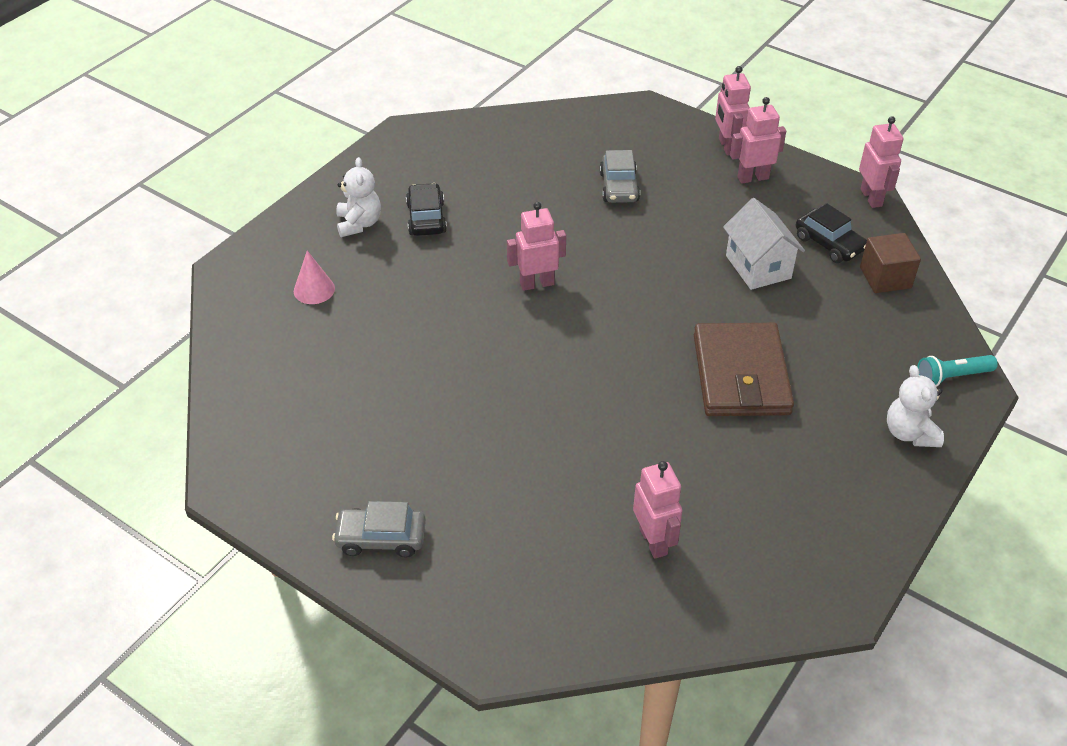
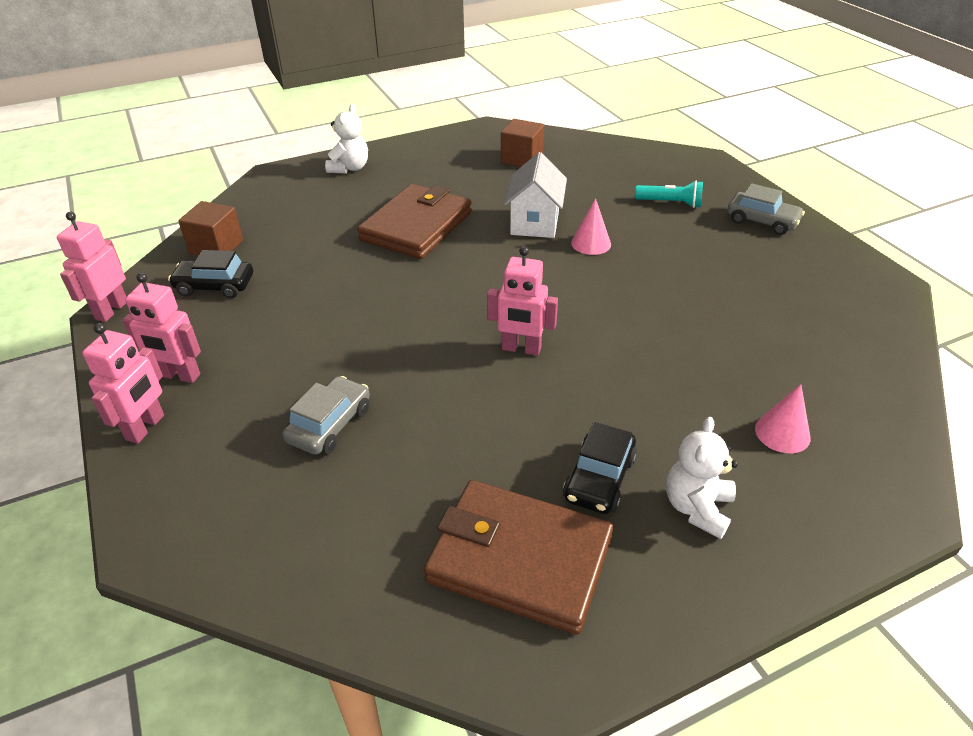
camera: 150 degrees left, 5 degrees down
pink robot [633,461,682,559] -> none
white house [723,198,805,290] -> white house moved to [504,152,567,238]
black car [796,203,867,263] -> black car turned 75 degrees counterclockwise [168,250,253,298]
turquoise flashlight [917,355,998,387] -> turquoise flashlight moved to [635,181,703,208]
none -> brown wallet [424,480,613,634]
none -> brown cube [501,119,544,167]
none -> pink cone [571,198,611,255]

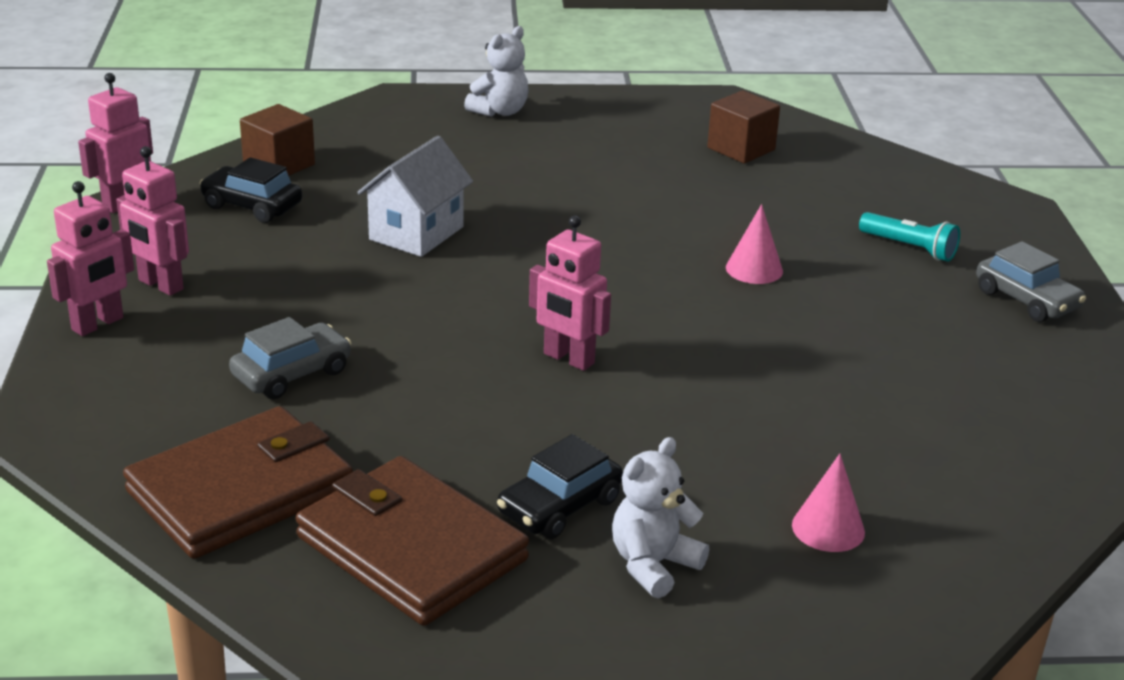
camera: 20 degrees right, 10 degrees down
brown wallet [357,184,472,259] -> brown wallet moved to [123,406,353,559]
white house [504,152,567,238] -> white house moved to [357,136,473,257]

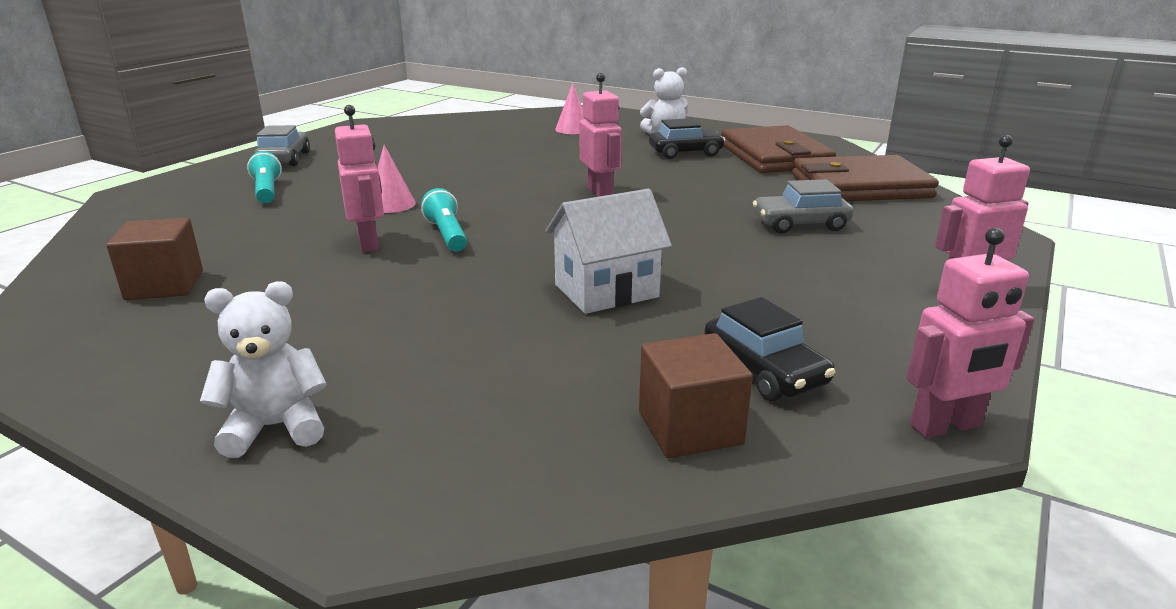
camera: 145 degrees left, 5 degrees down
pink robot [116,146,189,296] -> pink robot moved to [335,105,384,252]
none -> turquoise flashlight [421,188,467,252]

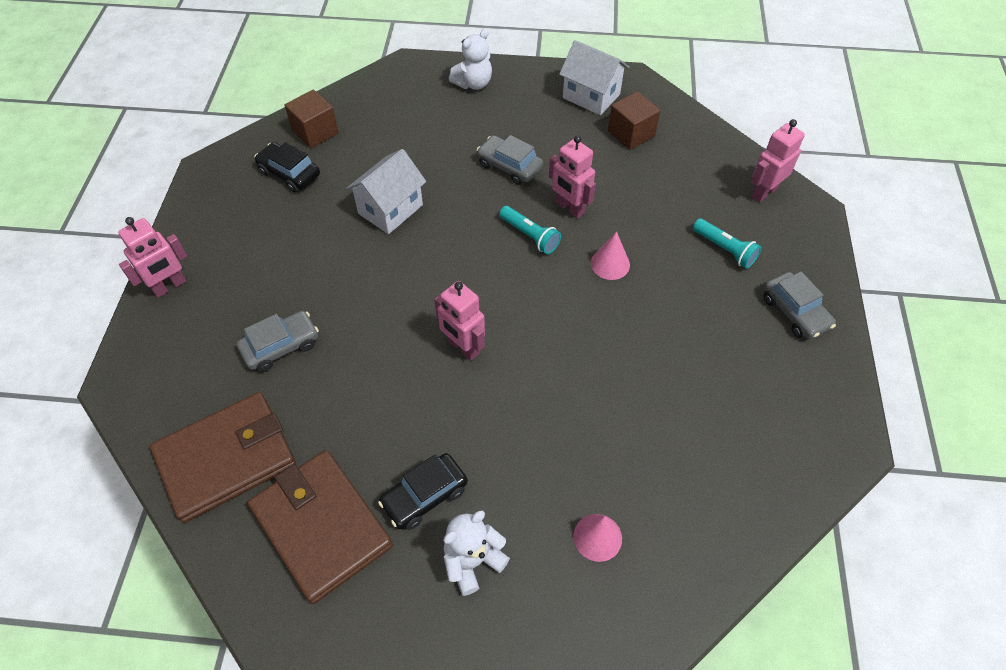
camera: 155 degrees right, 30 degrees up
pink robot [907,228,1034,438] -> pink robot moved to [751,119,805,203]
none -> grey car [477,135,543,185]
none -> white house [559,40,629,115]

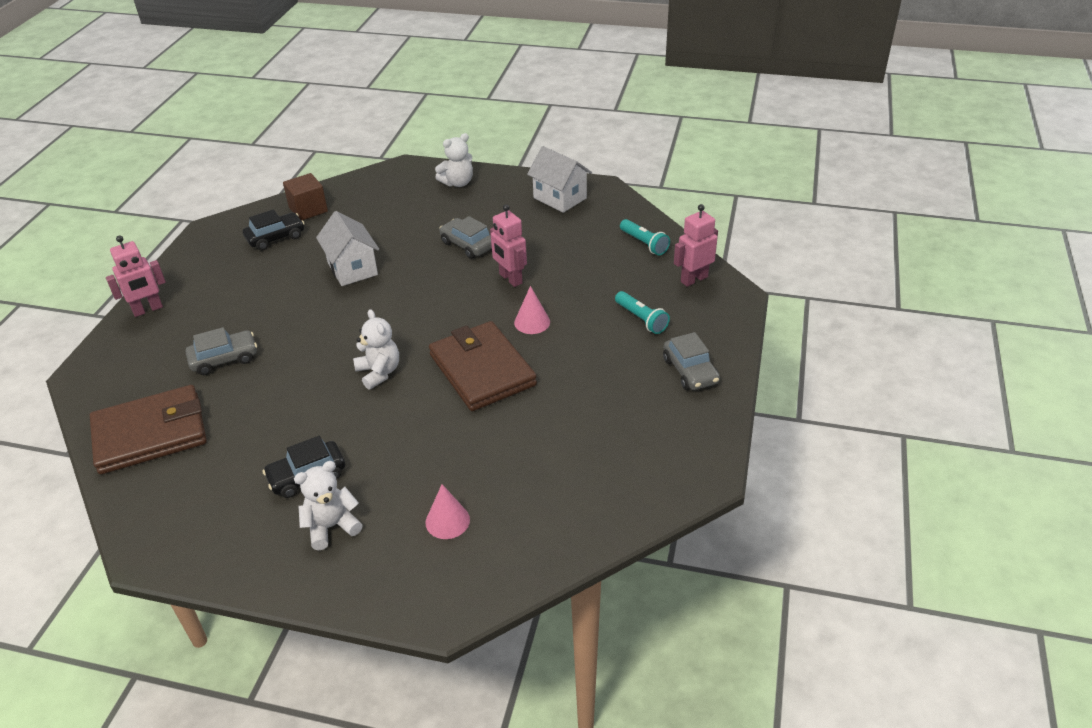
camera: 10 degrees right, 15 degrees down
brown wallet [248,450,393,604] -> brown wallet moved to [429,321,537,411]
black car [254,142,320,192] -> black car turned 105 degrees clockwise [243,209,305,250]
white house [346,149,426,234] -> white house turned 75 degrees counterclockwise [316,211,379,286]
pink robot [434,281,485,361] -> white teddy bear [353,309,399,390]
turquoise flashlight [499,206,561,254] -> turquoise flashlight moved to [620,219,670,255]
brown cube [608,91,661,150] -> none

